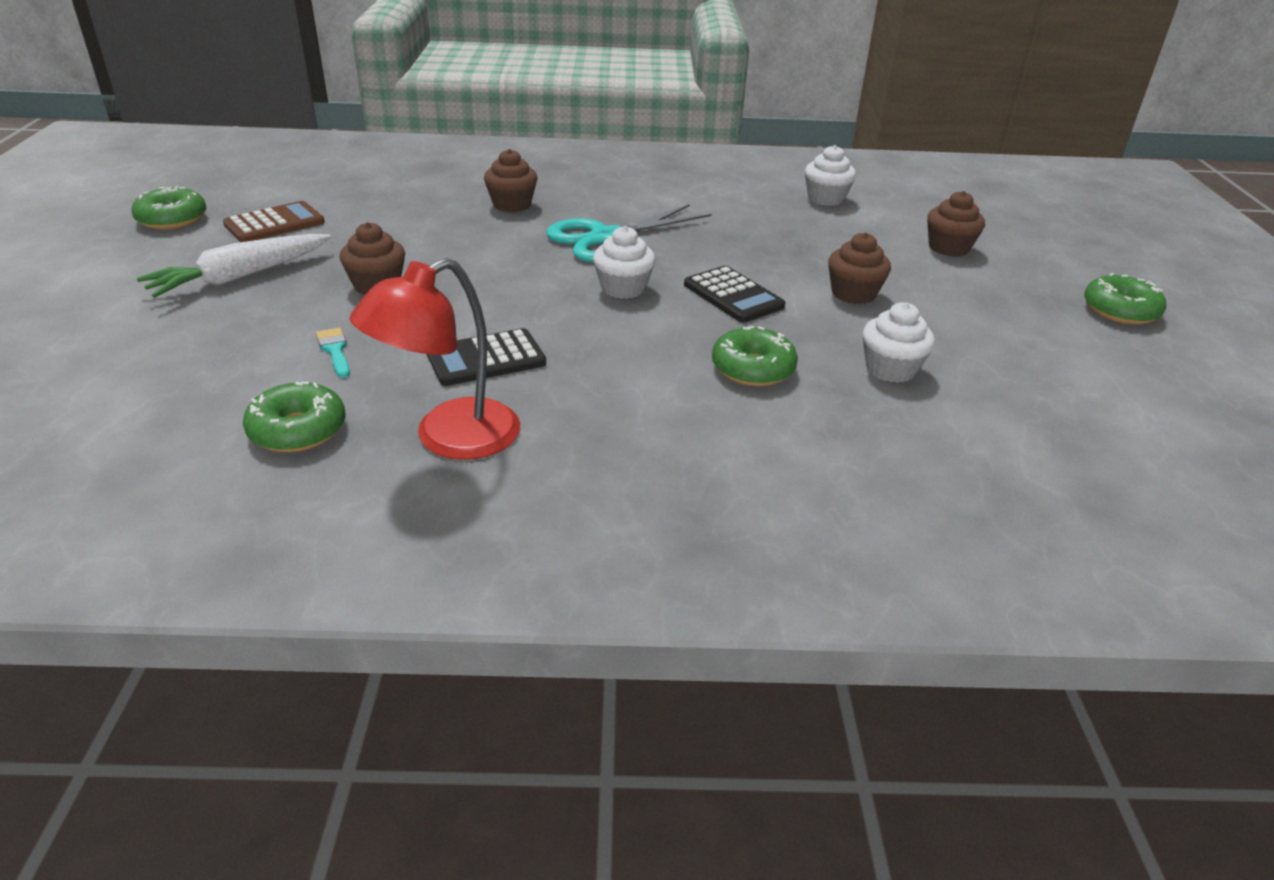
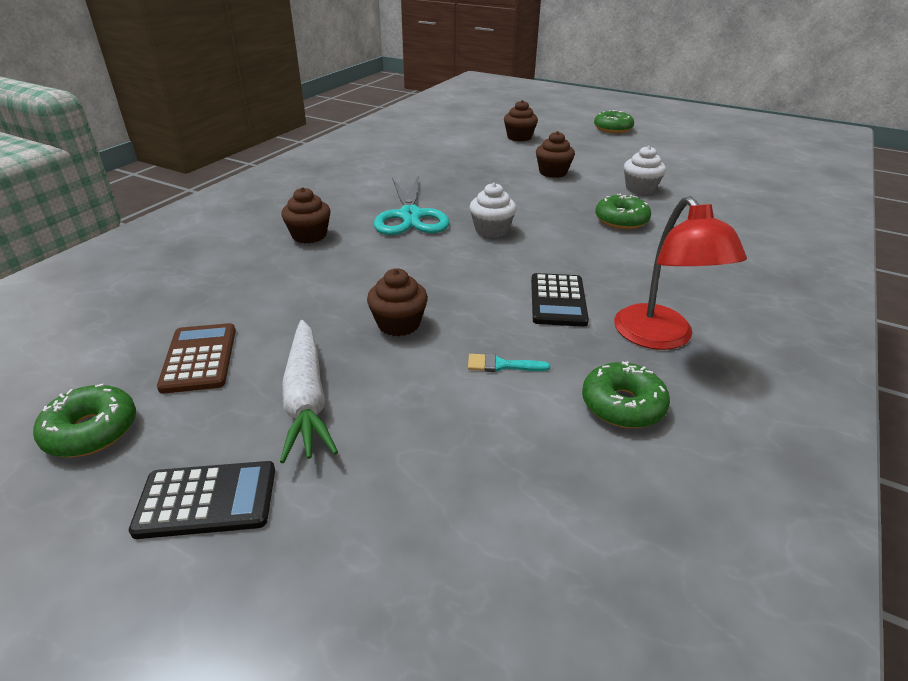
camera: 60 degrees left, 0 degrees up
black calculator [684,266,786,323] -> black calculator moved to [129,461,275,539]
white cupcake [805,145,856,206] -> none

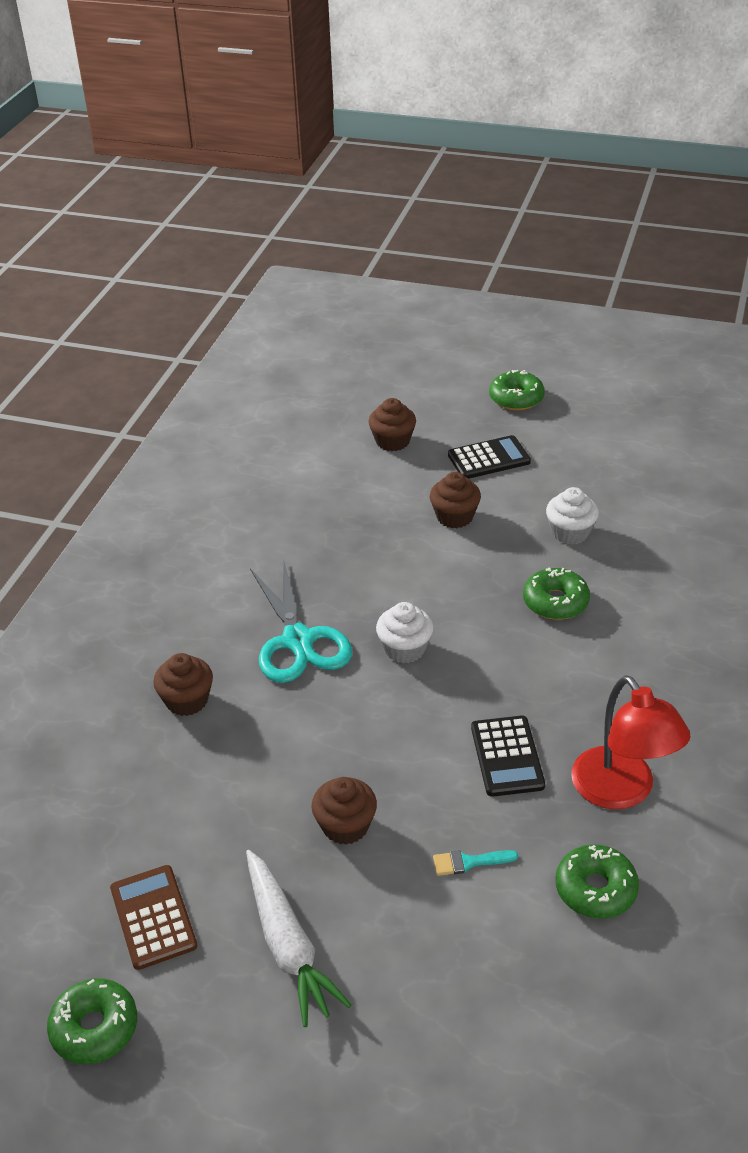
camera: 10 degrees left, 5 degrees up
black calculator [129,461,275,539] -> black calculator moved to [448,435,531,479]

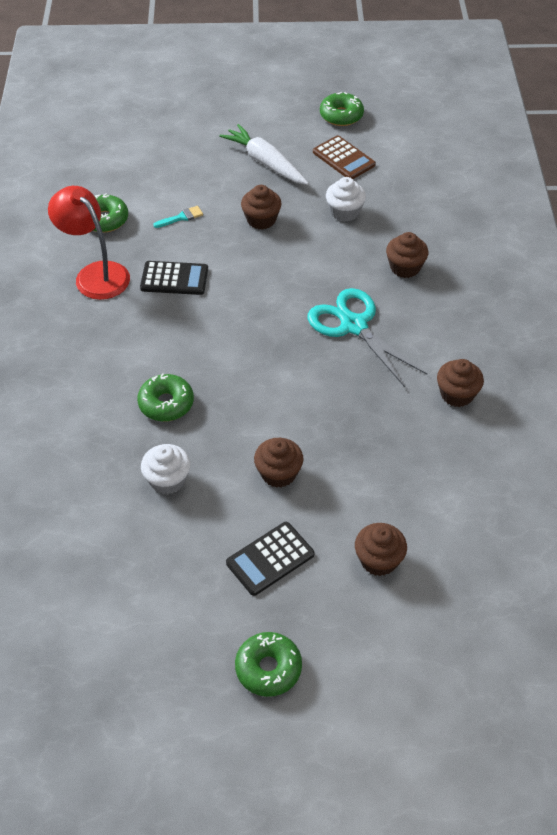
camera: 160 degrees right, 10 degrees up
white cupcake [376,602,433,663] -> white cupcake moved to [326,177,366,222]
black calculator [471,716,545,797] -> black calculator turned 120 degrees clockwise [140,261,208,295]
none -> brown cupcake [437,359,484,407]

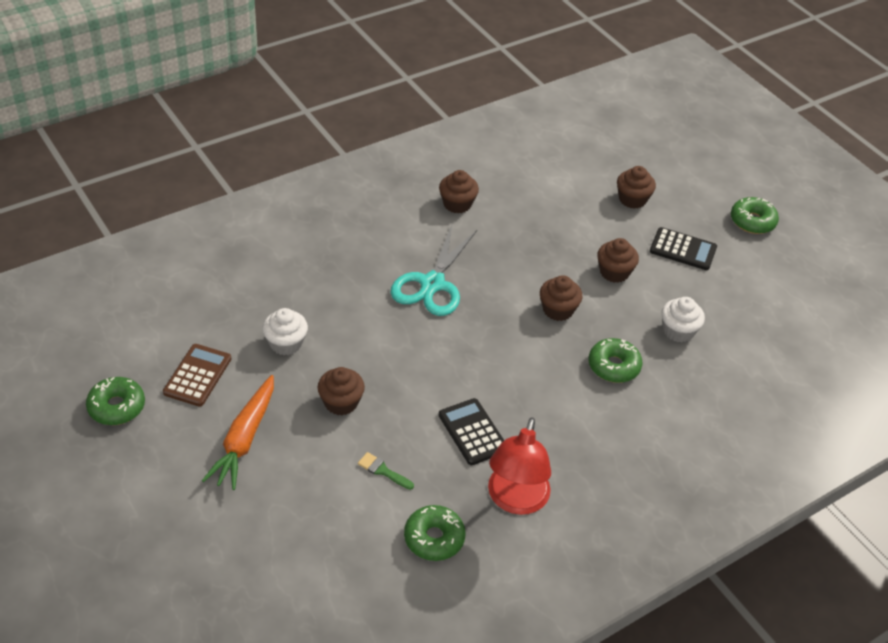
camera: 125 degrees left, 5 degrees down
turquoise brush [153,206,203,228] -> green brush [358,452,414,490]
white carrot [219,124,309,185] -> orange carrot [202,375,274,490]
brown cupcake [386,232,428,278] -> brown cupcake moved to [540,275,583,321]

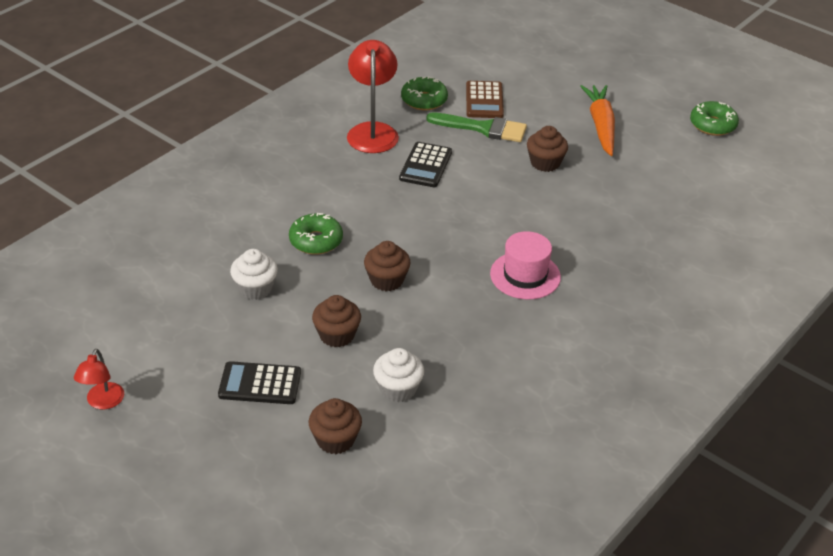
camera: 165 degrees right, 5 degrees down
brown calculator [163,344,231,407] -> brown calculator moved to [466,81,504,118]
white cupcake [262,308,308,355] -> white cupcake moved to [373,348,424,402]
green brush [358,452,414,490] -> green brush [426,112,527,142], size x1.98
turquoise scissors [391,225,477,316] -> pink hat [490,231,561,300]
brown cupcake [439,170,479,214] -> none
black calculator [439,398,504,465] -> black calculator turned 60 degrees clockwise [399,142,452,187]
green donut [731,197,779,234] -> none
none -> red lamp [74,349,124,409]

